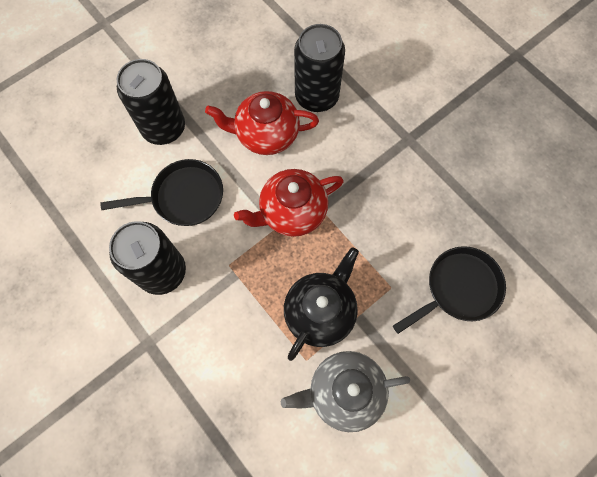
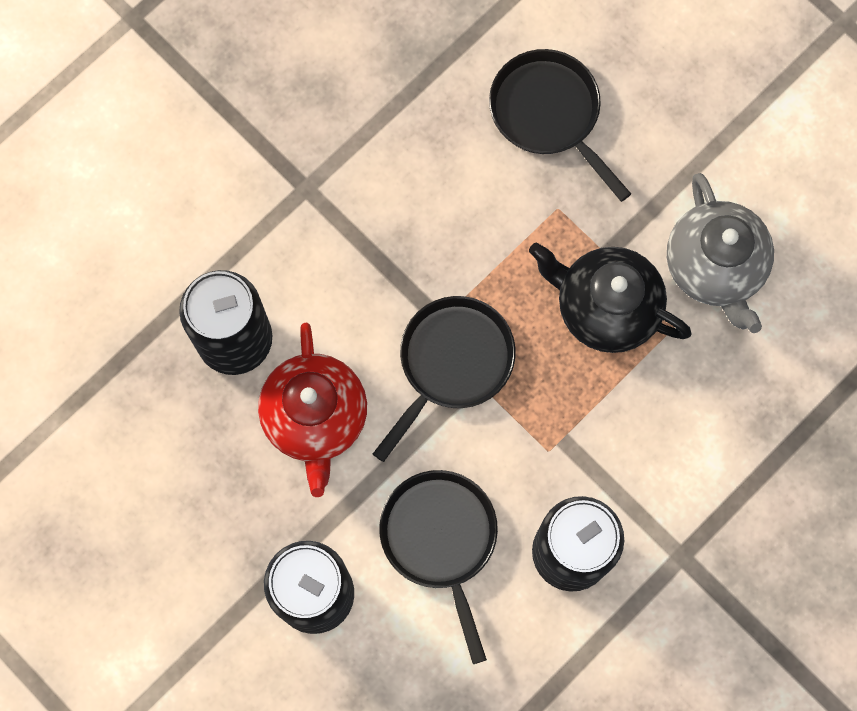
camera: 95 degrees left, 5 degrees up
red teapot [234,169,344,237] -> black pan [373,296,515,462]

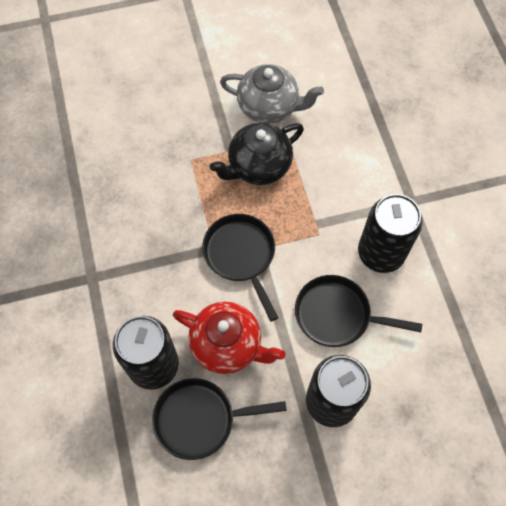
camera: 60 degrees left, 10 degrees down
black pan [489,49,631,202] -> black pan moved to [152,378,287,460]

